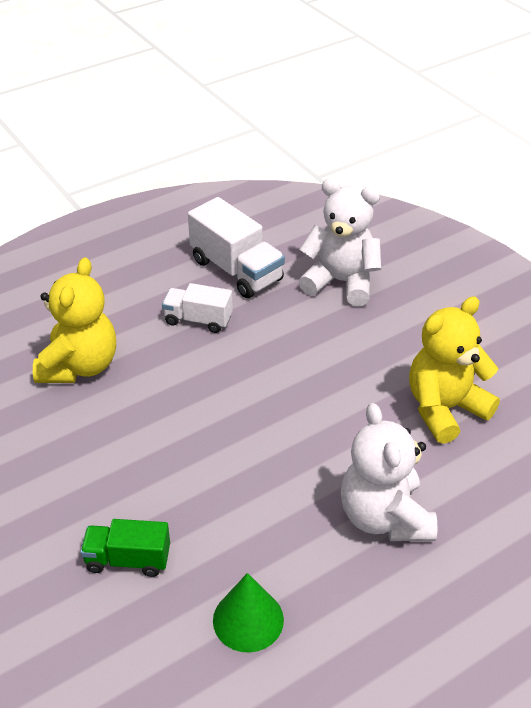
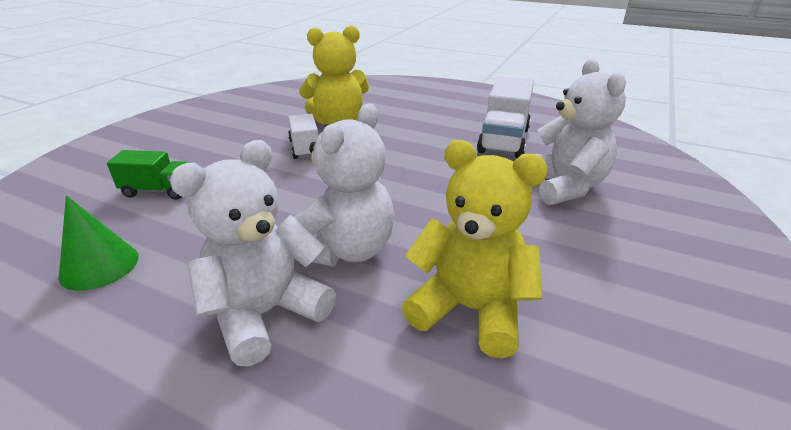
camera: 60 degrees right, 10 degrees down
green truck [80,519,170,577] -> green truck turned 120 degrees clockwise [107,150,189,200]
white truck [162,283,233,333] -> white truck moved to [288,114,318,159]
none -> white teddy bear [293,103,394,266]

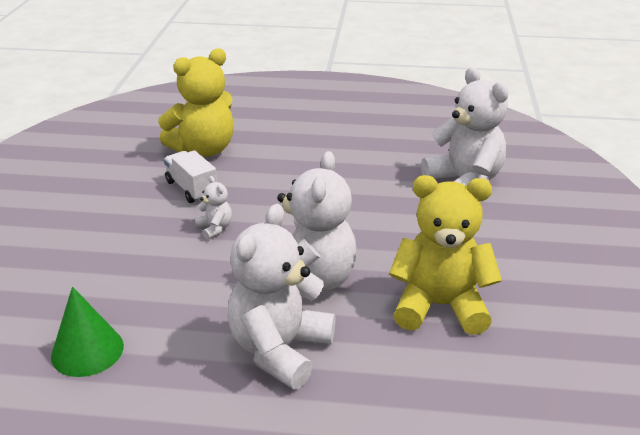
camera: 20 degrees left, 0 degrees up
green truck [107,150,189,200] -> none
white truck [477,76,534,158] -> none
none -> white teddy bear [195,176,232,240]

